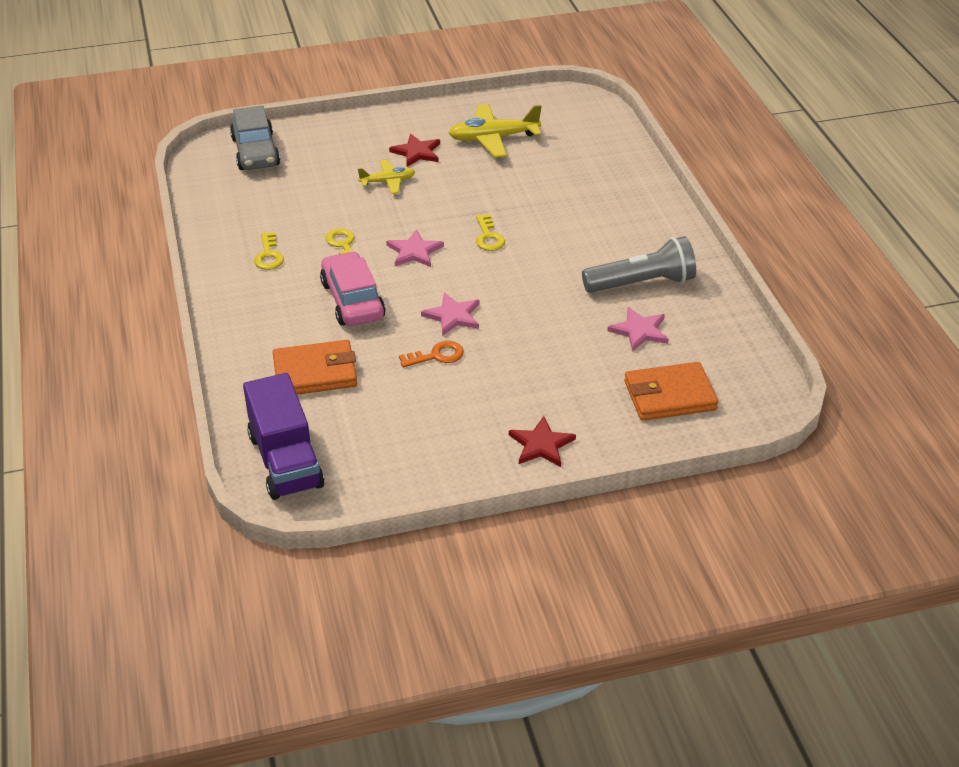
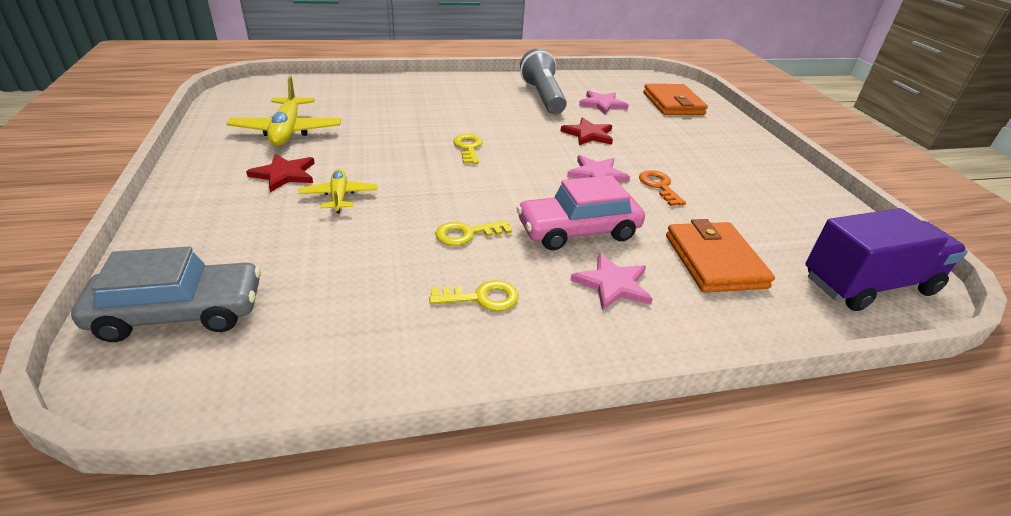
camera: 90 degrees left, 5 degrees down
pink star [386,229,444,267] -> pink star moved to [570,253,653,311]
yellow key [476,214,505,251] -> yellow key turned 90 degrees counterclockwise [453,134,483,164]
red star [509,416,576,467] -> red star moved to [560,117,613,145]

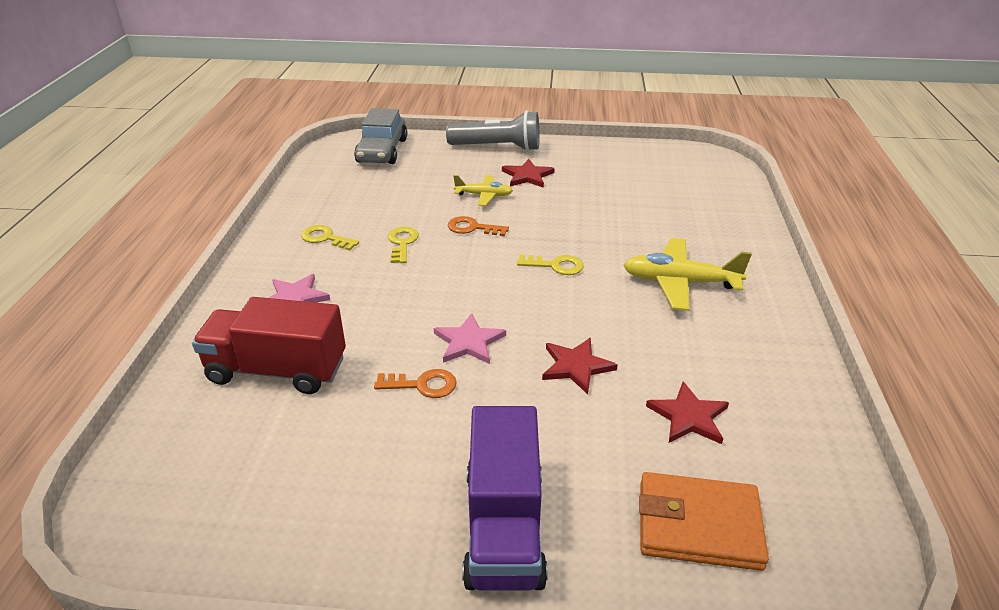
camera: 110 degrees right, 0 degrees up
yellow plane [227,76,341,146] -> yellow plane moved to [624,238,752,311]
yellow key [429,280,519,311] -> yellow key turned 105 degrees clockwise [301,225,359,251]
pink car [517,175,645,250] -> none
grey flashlight [520,48,567,114] -> grey flashlight moved to [446,110,540,151]
pink star [579,91,629,114] -> red star [646,381,729,444]
orange wallet [666,219,775,292] -> red truck [192,297,346,394]
purple truck [805,208,968,311] -> purple truck moved to [462,406,548,590]
none -> orange key [448,216,509,236]

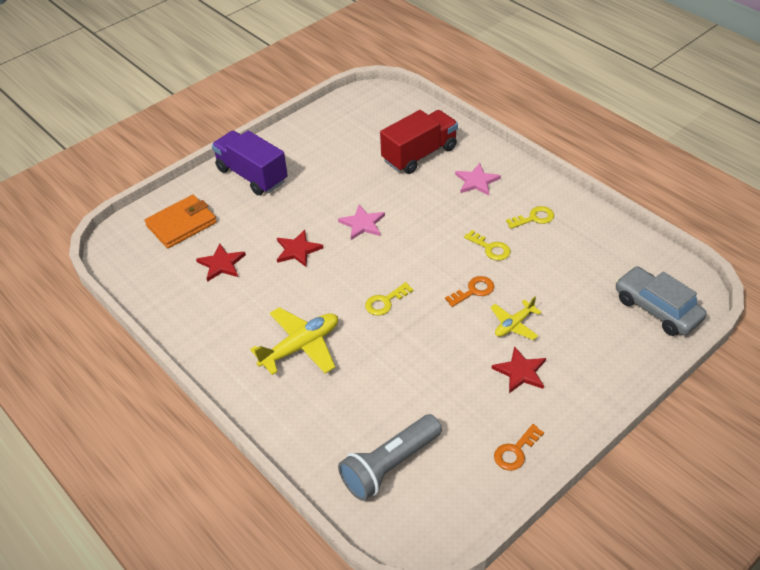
camera: 135 degrees right, 10 degrees up
orange key [374,369,457,398] -> orange key moved to [494,424,544,471]
grey flashlight [446,110,540,151] -> grey flashlight moved to [338,414,442,501]

